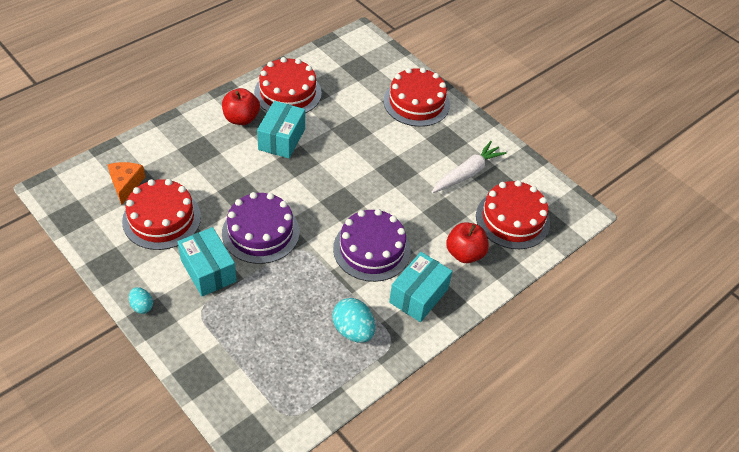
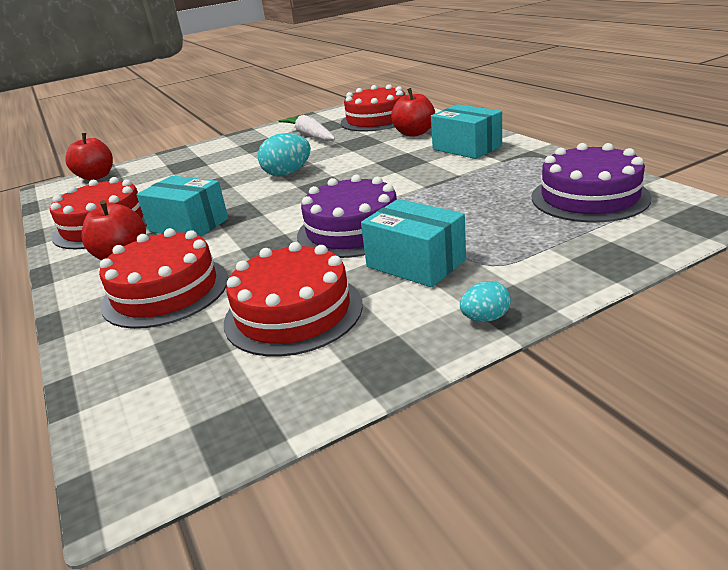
camera: 70 degrees left, 20 degrees down
orange cheese [107,162,145,205] -> none
turquoise box [178,227,237,297] -> turquoise box turned 60 degrees clockwise [361,199,466,287]
turquoise egg [332,298,375,343] -> turquoise egg moved to [258,133,311,177]
purple cake [333,209,411,282] -> purple cake moved to [532,143,652,222]
red cake [383,67,450,127] -> red cake moved to [99,228,228,329]
none -> red apple [65,133,113,180]

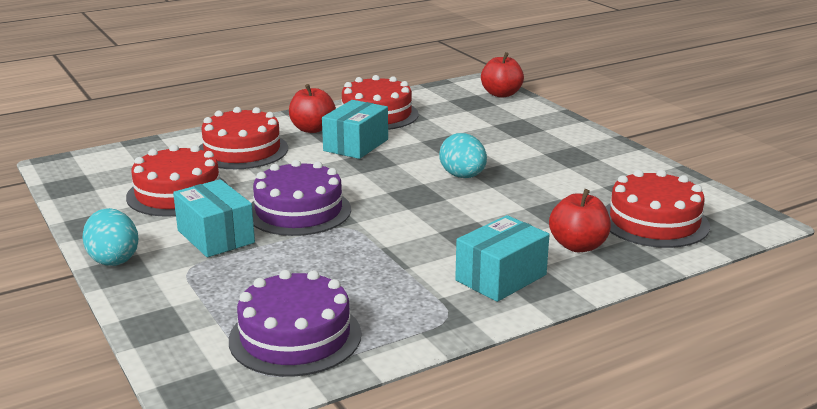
camera: 85 degrees right, 5 degrees down
white carrot [279,115,335,141] -> none
turquoise box [361,199,466,287] -> turquoise box turned 75 degrees counterclockwise [173,179,255,257]
turquoise egg [460,281,511,322] -> turquoise egg [83,208,138,266], size x1.73

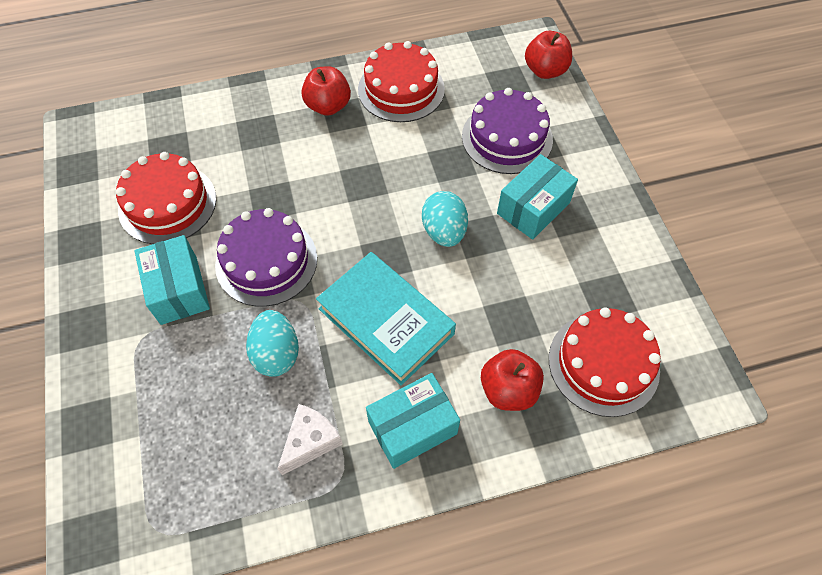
camera: 15 degrees right, 35 degrees up
turquoise egg [83,208,138,266] -> turquoise egg moved to [246,310,299,377]
red cake [199,107,288,169] -> none
purple cake [229,270,361,377] -> purple cake moved to [462,88,553,174]
turquoise box [322,100,388,159] -> turquoise box moved to [497,154,578,239]
none -> white cheese [277,404,343,475]
none -> turquoise book [316,252,456,385]

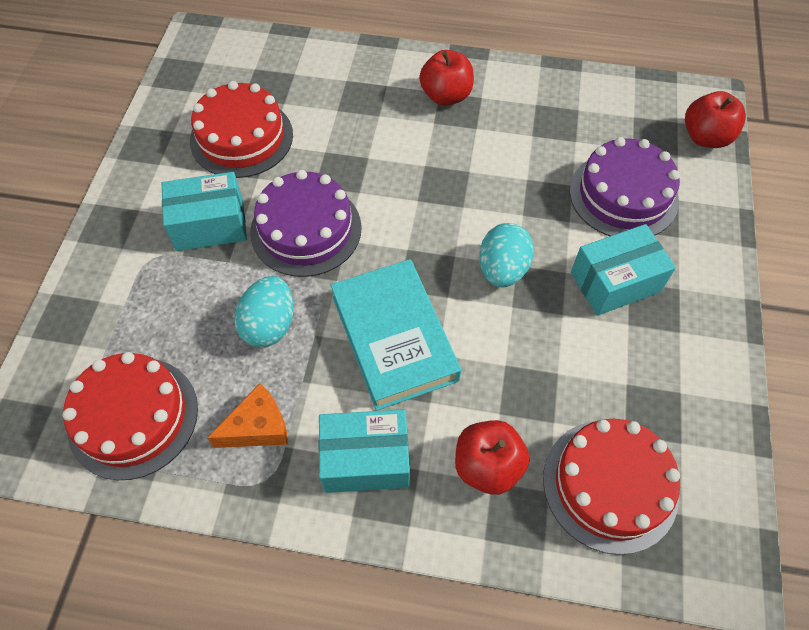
camera: 25 degrees right, 0 degrees up
turquoise box [134,235,210,325] -> turquoise box turned 75 degrees clockwise [162,172,247,251]
white cheese [277,404,343,475] -> orange cheese [207,383,288,448]
red cake [358,41,445,122] -> red cake moved to [63,352,198,480]

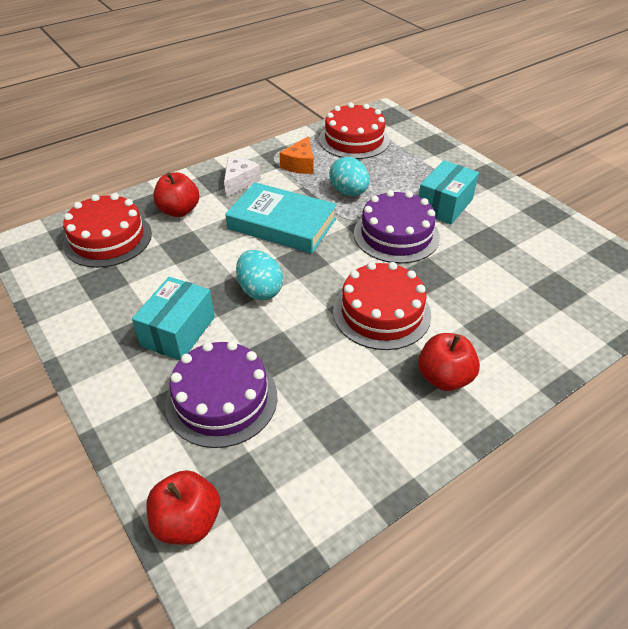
camera: 135 degrees right, 15 degrees down
red cake [190,81,293,178] -> red cake moved to [333,262,431,350]
turquoise box [318,409,410,493] -> white cheese [224,157,261,197]

